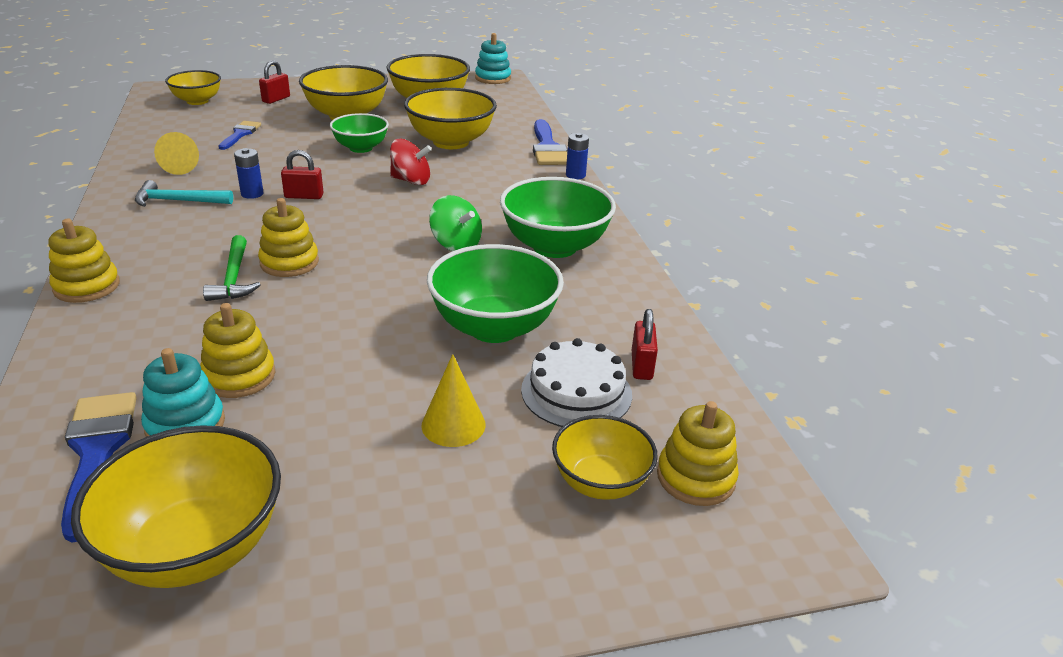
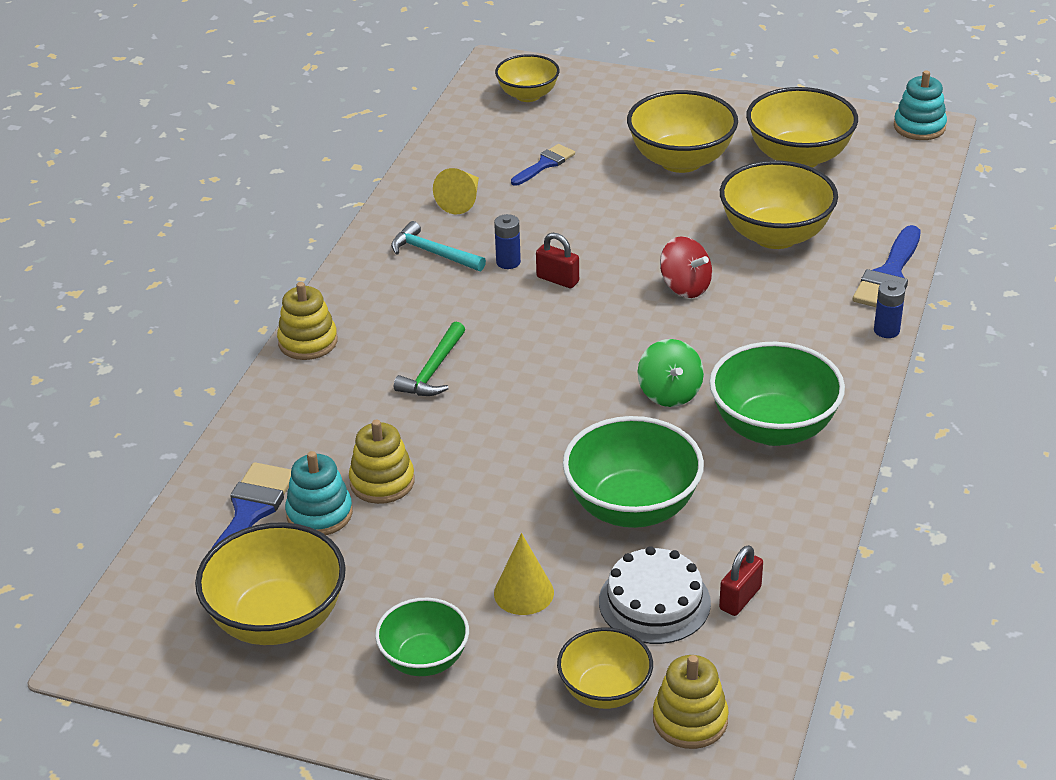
camera: 35 degrees right, 5 degrees up
yellow stacking toy [258,198,319,277] -> none
red padlock [259,60,290,104] -> none
green bowl [330,113,389,153] -> green bowl moved to [375,598,469,676]

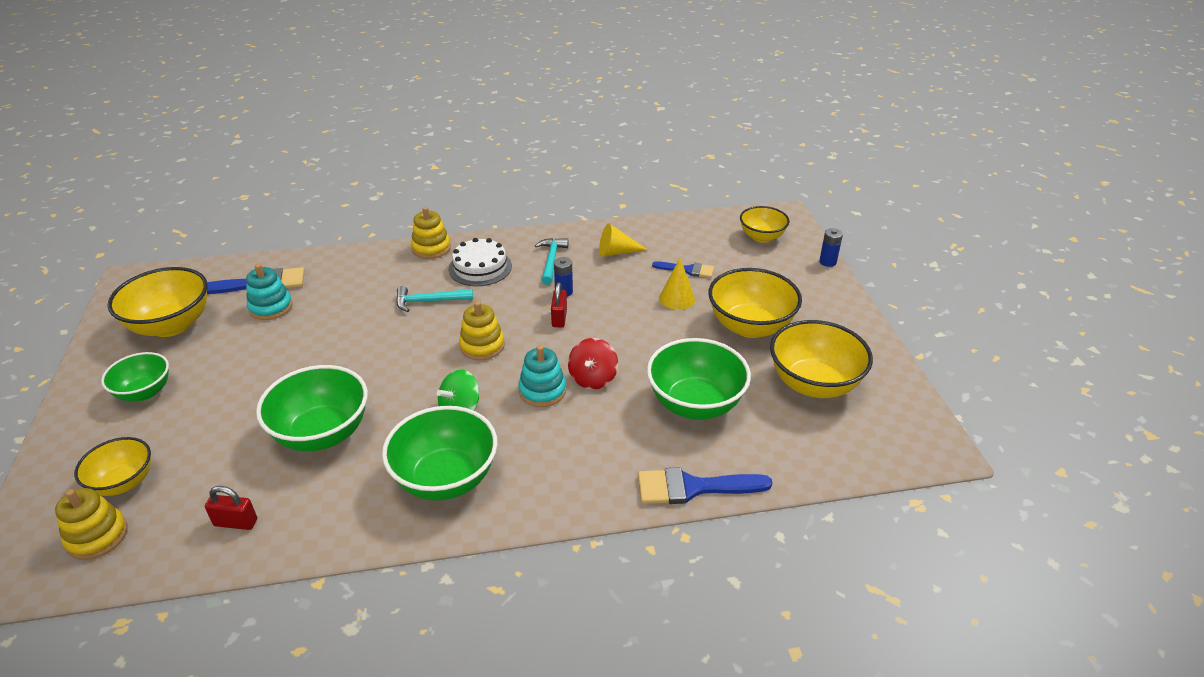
camera: 60 degrees right, 0 degrees up
yellow stacking toy [349,420,415,504] -> yellow stacking toy moved to [459,301,505,360]
green hammer [394,322,465,396] -> turquoise hammer [396,286,473,312]
yellow cone [494,533,554,615] -> yellow cone moved to [659,258,695,310]
white cake [599,546,711,644] -> white cake moved to [449,238,512,286]
yellow bowl [720,161,838,249] -> green bowl [647,338,751,420]
blue battery [874,281,905,338] -> blue battery moved to [819,228,843,267]
turquoise stacking toy [894,70,947,140] -> turquoise stacking toy moved to [518,345,566,407]

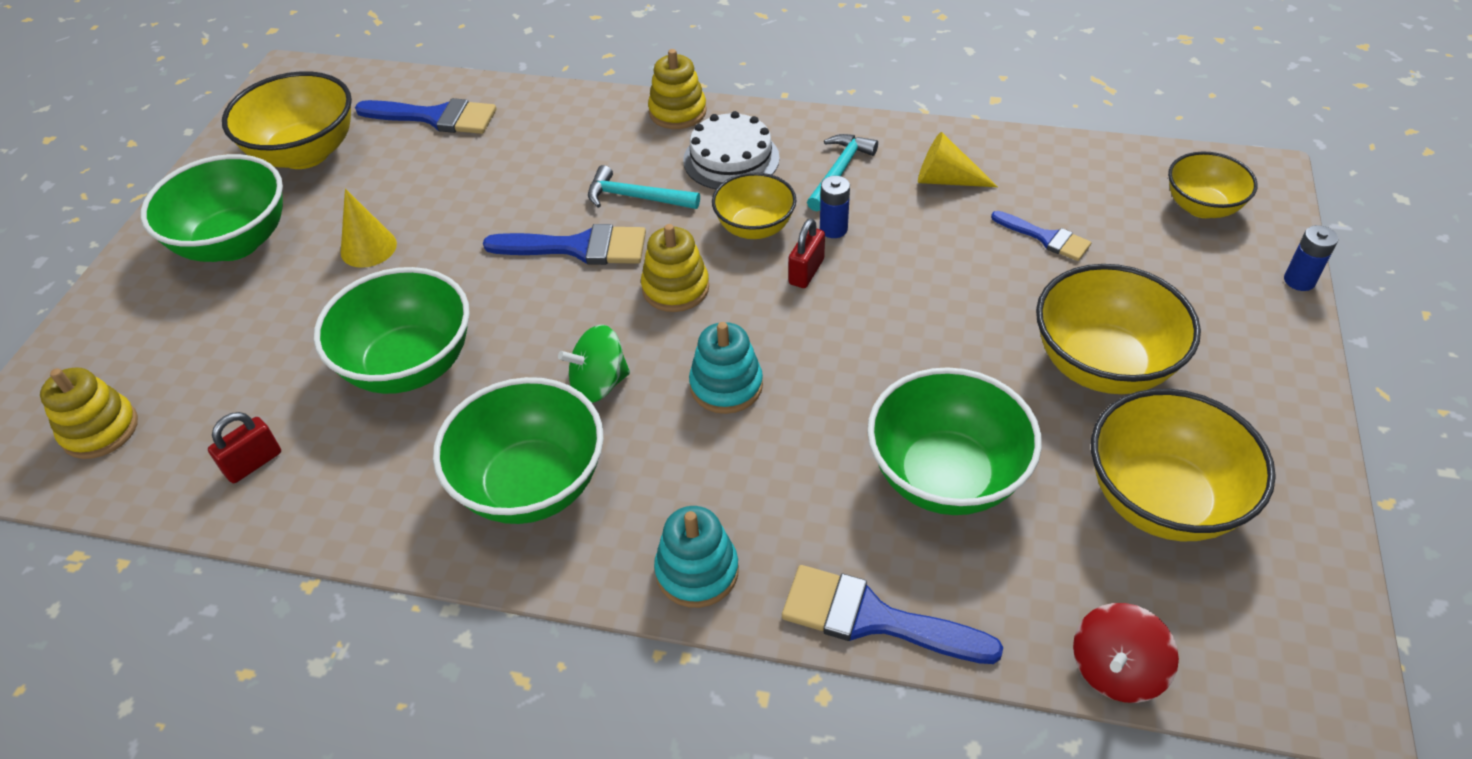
camera: 25 degrees right, 10 degrees up
yellow bowl [74,437,151,496] -> yellow bowl moved to [712,172,797,239]
green bowl [101,352,169,401] -> green bowl [141,154,283,262], size x1.62
red padlock [205,486,257,530] -> red padlock turned 75 degrees counterclockwise [208,412,281,483]
turquoise stacking toy [246,264,293,320] -> turquoise stacking toy moved to [654,506,739,608]
red spinning top [568,338,618,389] -> red spinning top moved to [1073,603,1179,703]
yellow cone [659,258,695,310] -> yellow cone moved to [341,189,397,268]
none -> blue brush [483,224,646,265]

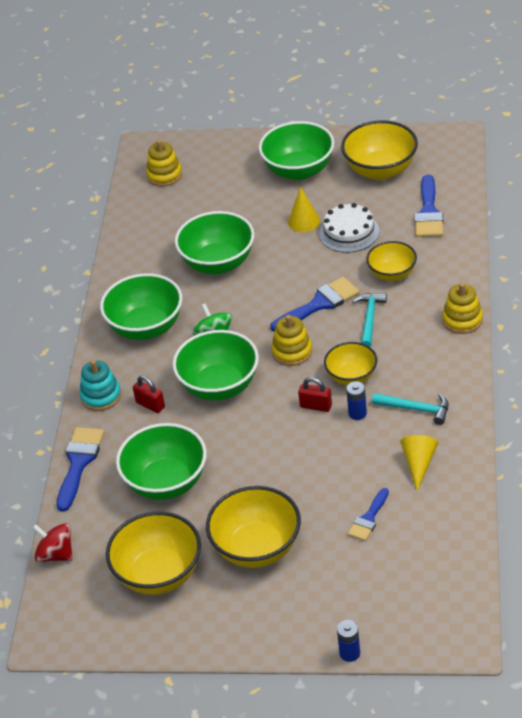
camera: 85 degrees right, 5 degrees down
red padlock [208,412,281,483] -> red padlock moved to [133,376,165,413]
blue brush [483,224,646,265] -> blue brush turned 120 degrees counterclockwise [270,277,360,332]
white cake [683,111,780,189] -> white cake moved to [319,203,379,253]
turquoise stacking toy [689,322,763,414] -> green bowl [172,330,259,401]
yellow bowl [1168,152,1258,218] -> yellow bowl moved to [366,241,417,281]

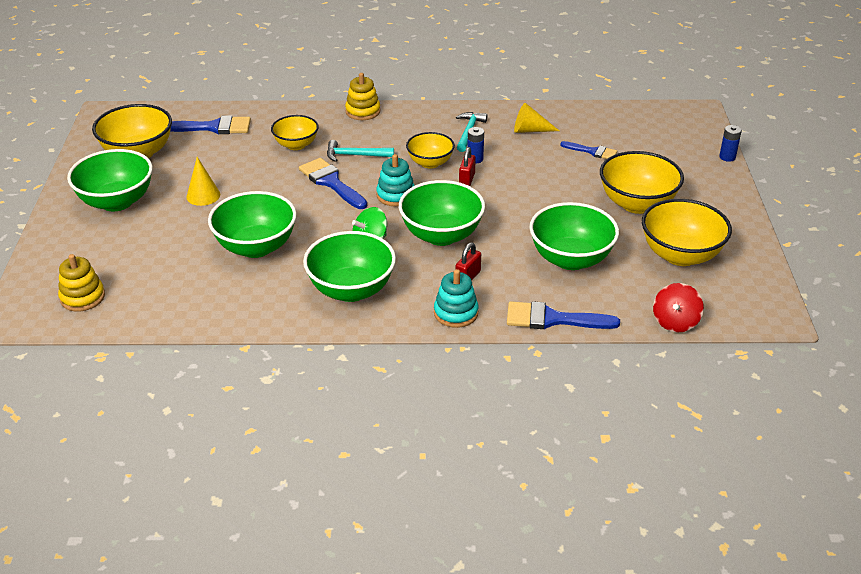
camera: 100 degrees left, 5 degrees down
yellow stacking toy [271,315,312,366] -> turquoise stacking toy [376,154,415,206]
white cake [319,203,379,253] -> none

